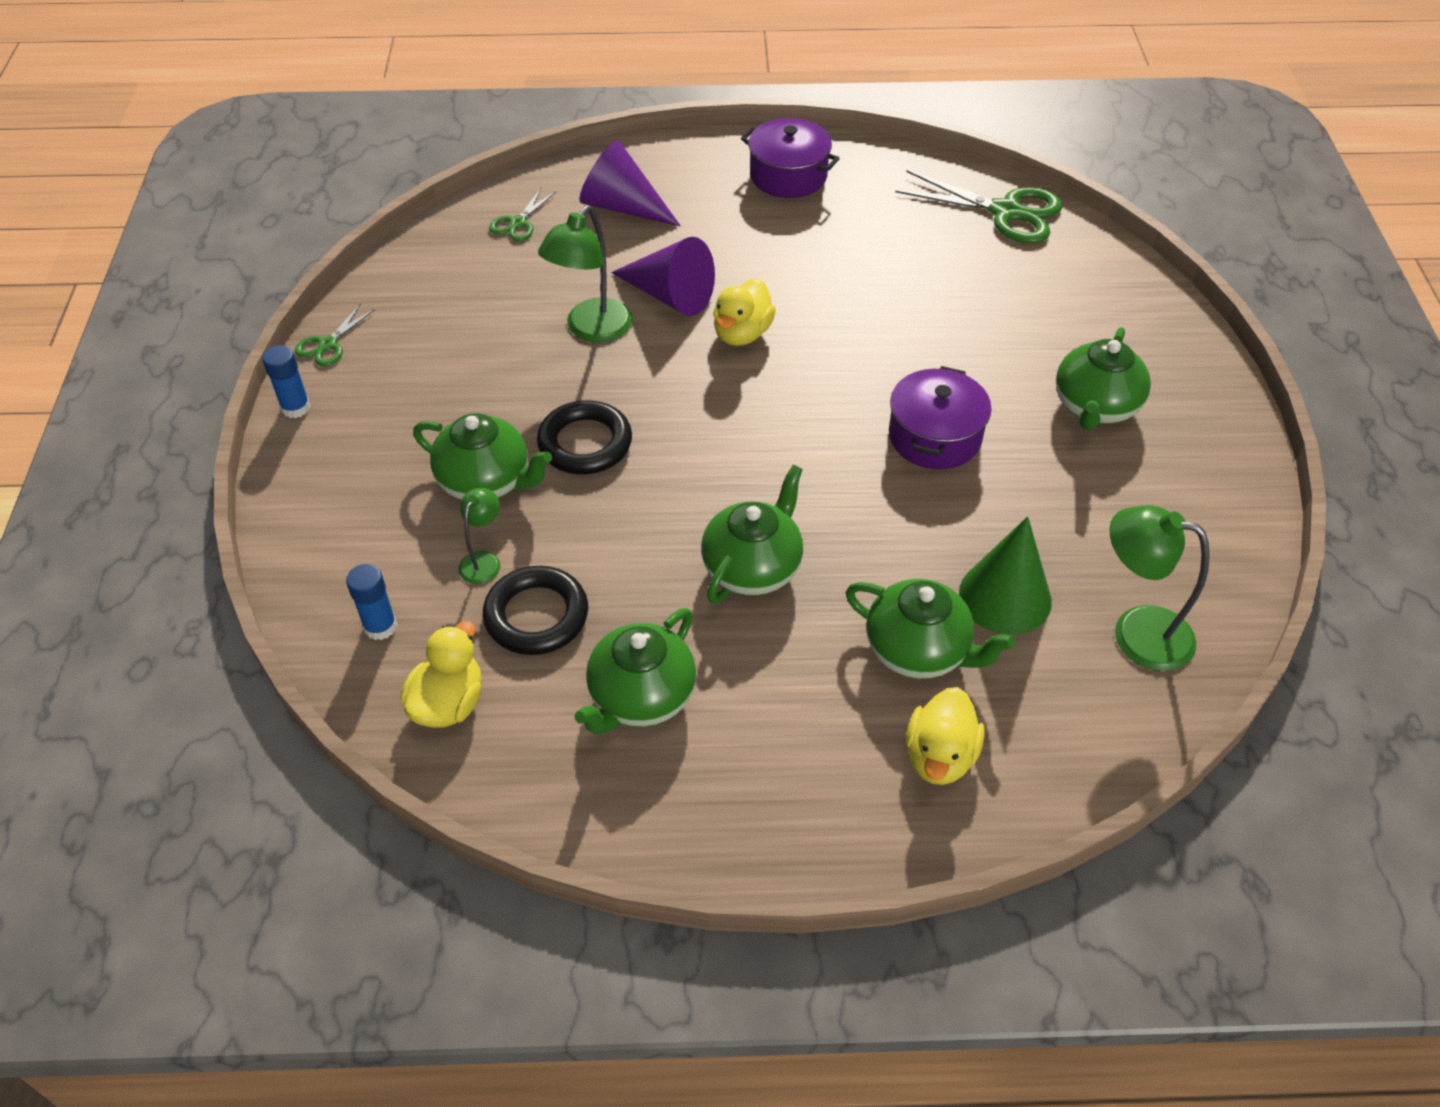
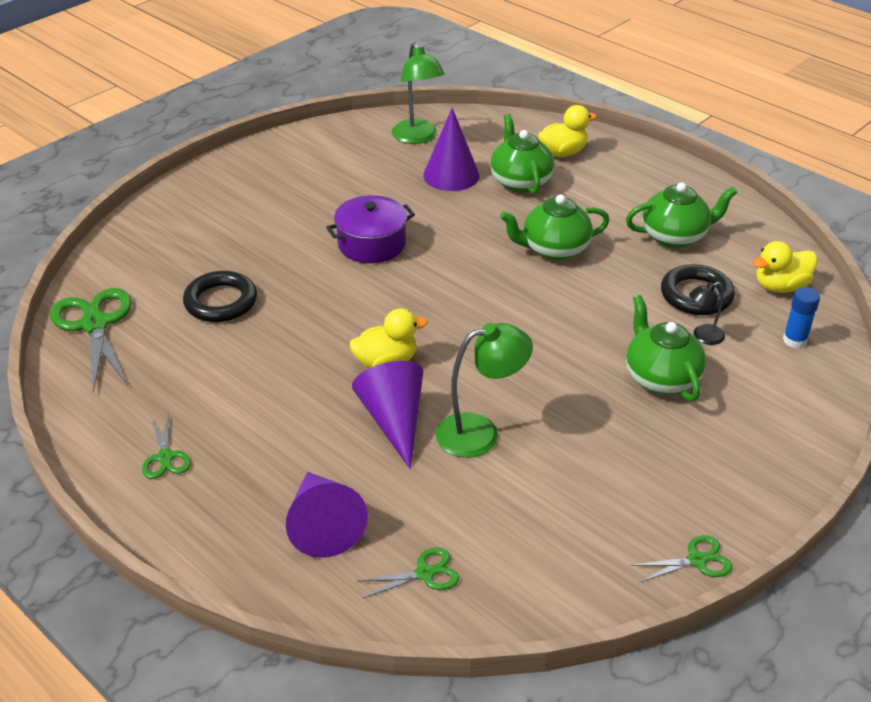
camera: 135 degrees left, 10 degrees down
blue glue stick [262,345,311,418] -> none
green lamp [458,488,501,584] -> black lamp [689,282,725,345]
black ring [537,400,632,474] -> black ring moved to [183,271,257,322]
purple pot [741,118,840,198] -> green scissors [142,413,191,479]
green cone [959,516,1052,635] -> purple cone [423,108,480,191]
green teapot [1056,327,1151,430] -> none

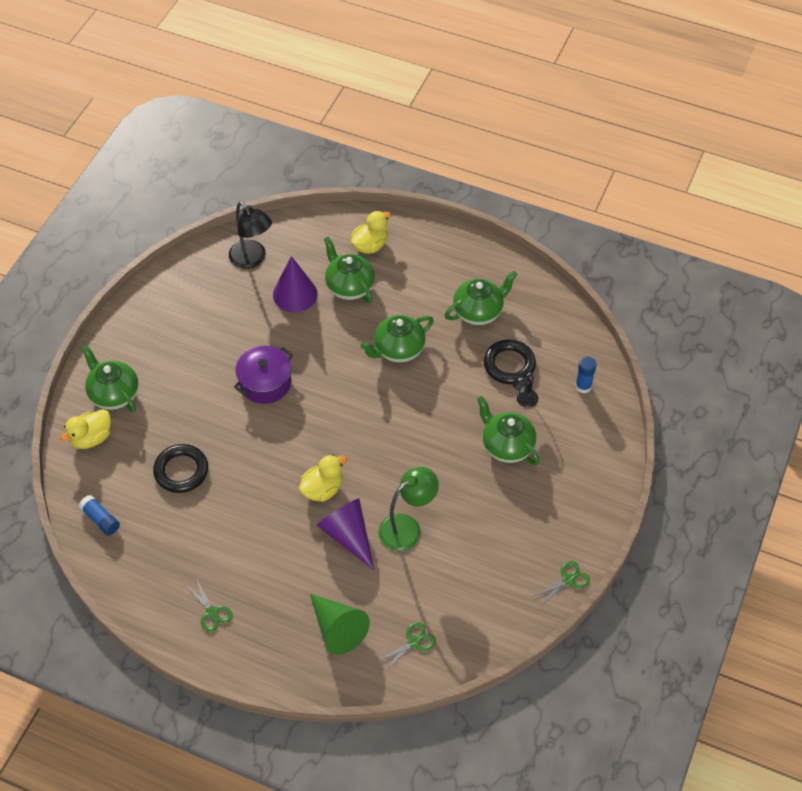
camera: 20 degrees left, 15 degrees up
green scissors [50,288,132,392] -> blue glue stick [79,495,120,536]
purple cone [286,472,368,558] -> green cone [310,594,370,655]
green lamp [392,42,445,144] -> black lamp [229,202,272,269]
yellow duck [753,241,818,293] -> yellow duck moved to [60,409,111,449]
none -> green teapot [81,344,138,412]

